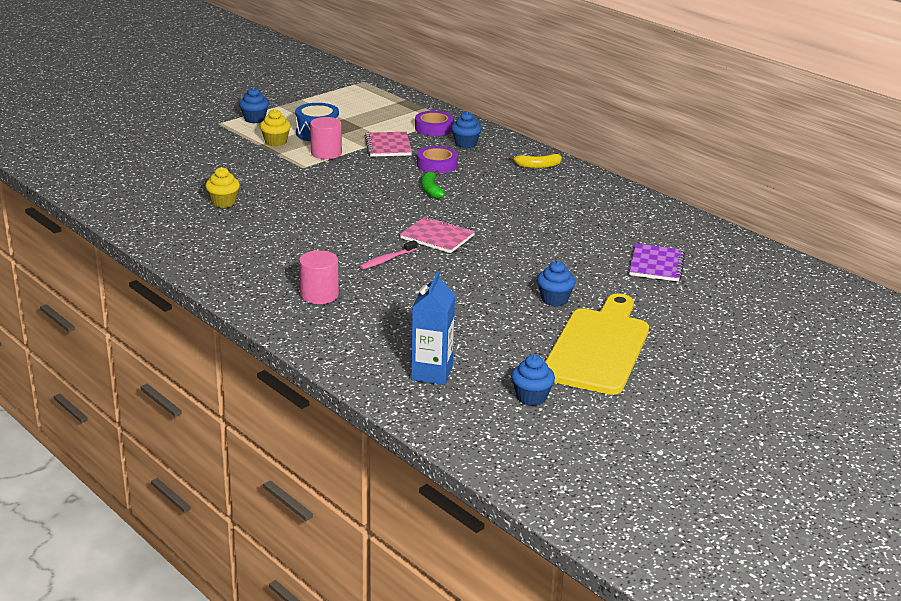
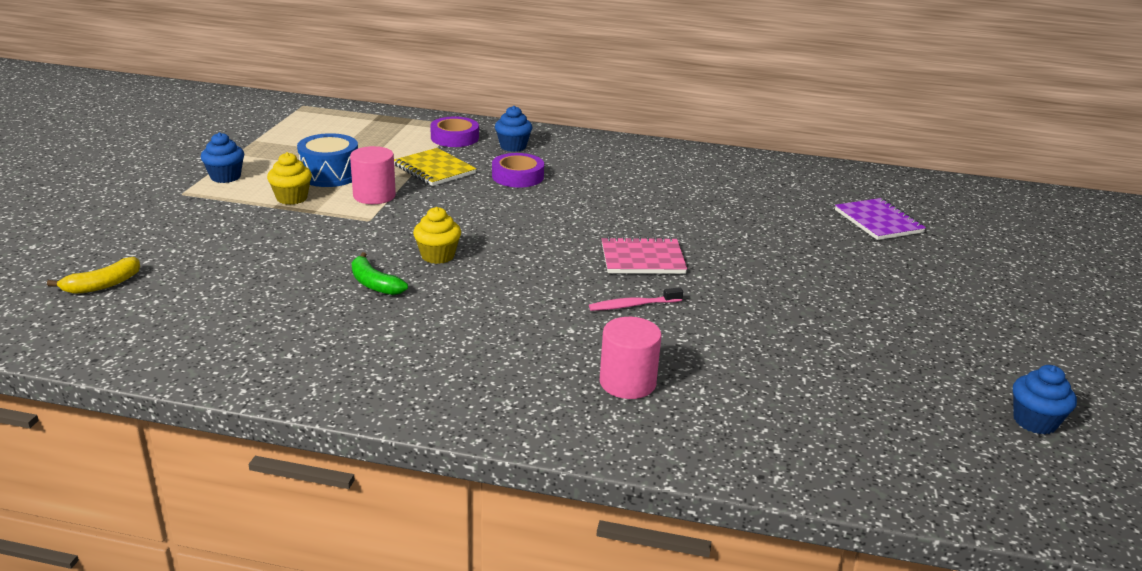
camera: 35 degrees left, 0 degrees up
yellow cupcake [205,167,240,208] -> yellow cupcake moved to [413,207,461,264]
pink toothbrush [360,240,417,270] -> pink toothbrush turned 60 degrees clockwise [589,287,683,311]
pink notebook [365,132,412,157] -> yellow notebook [394,148,476,186]
blue carton [411,271,455,385] -> none
green banana [421,171,445,199] -> green banana moved to [351,252,408,295]
yellow banana [509,154,562,168] -> yellow banana moved to [47,257,141,294]
blue cupcake [537,261,576,306] -> none
yellow cutting board [545,294,649,395] -> none

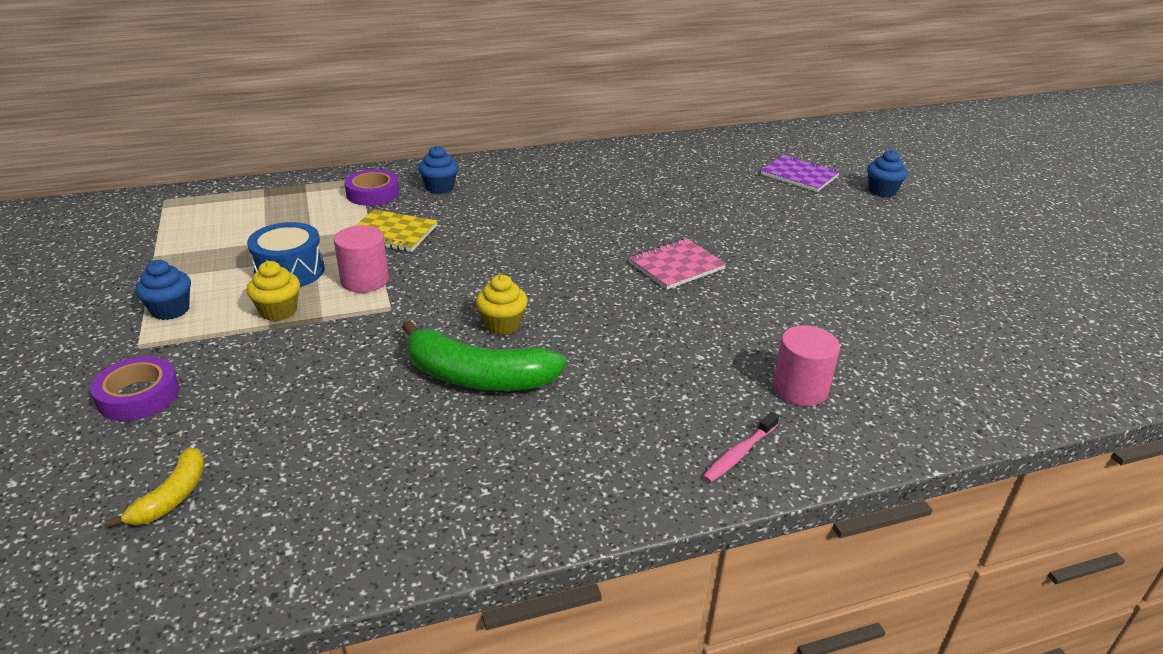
camera: 30 degrees left, 5 degrees up
green banana [351,252,408,295] -> green banana [402,320,567,391], size x1.90
purple tape [492,153,544,188] -> purple tape moved to [90,356,179,421]
pink toothbrush [589,287,683,311] -> pink toothbrush moved to [702,412,779,483]
blue cupcake [1013,365,1077,434] -> blue cupcake moved to [867,150,907,197]

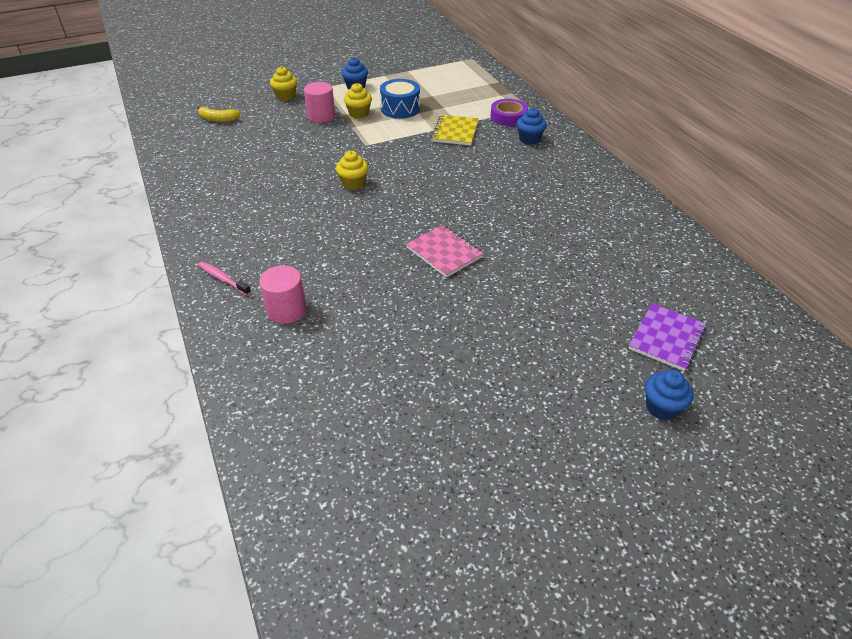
camera: 85 degrees right, 10 degrees up
purple tape [90,356,179,421] -> yellow cupcake [270,66,297,101]
pink cylinder [334,225,389,293] -> pink cylinder moved to [304,82,335,123]
green banana [402,320,567,391] -> none

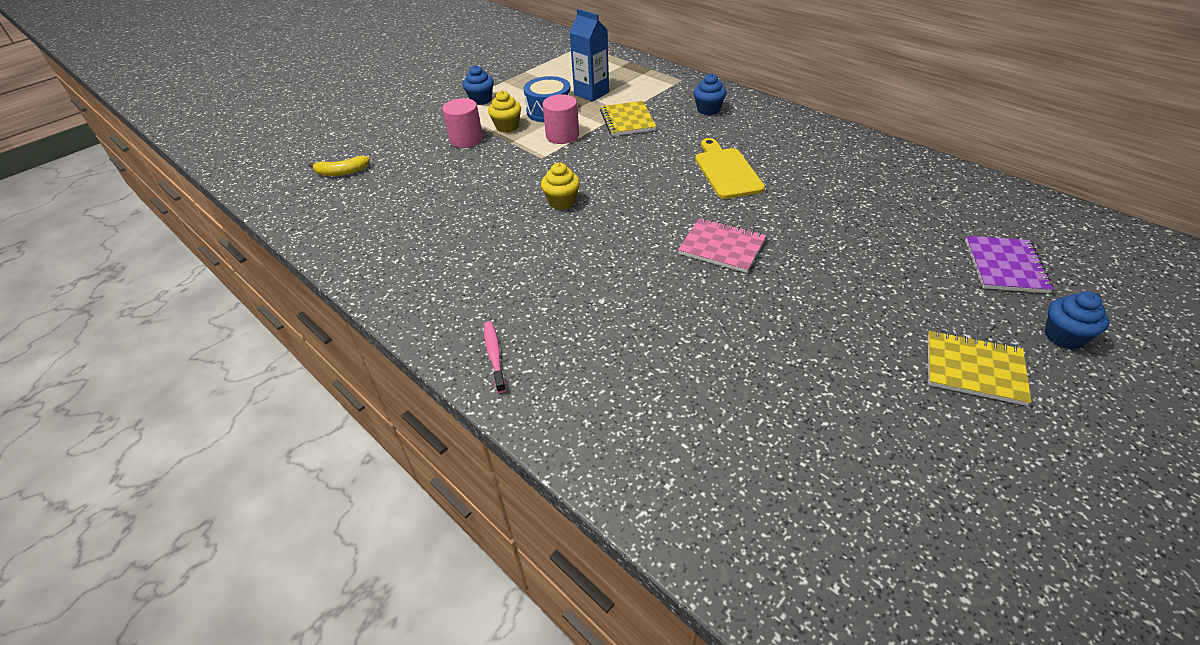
camera: 20 degrees left, 0 degrees up
pink toothbrush [198,261,251,295] -> pink toothbrush turned 60 degrees clockwise [484,321,506,393]
pink cylinder [259,265,307,324] -> pink cylinder moved to [542,94,579,144]
yellow cupcake [270,66,297,101] -> none
purple tape [490,99,528,126] -> none
none -> blue carton [569,9,609,102]
none -> yellow cutting board [695,138,765,199]
none -> yellow notebook [928,331,1031,406]

